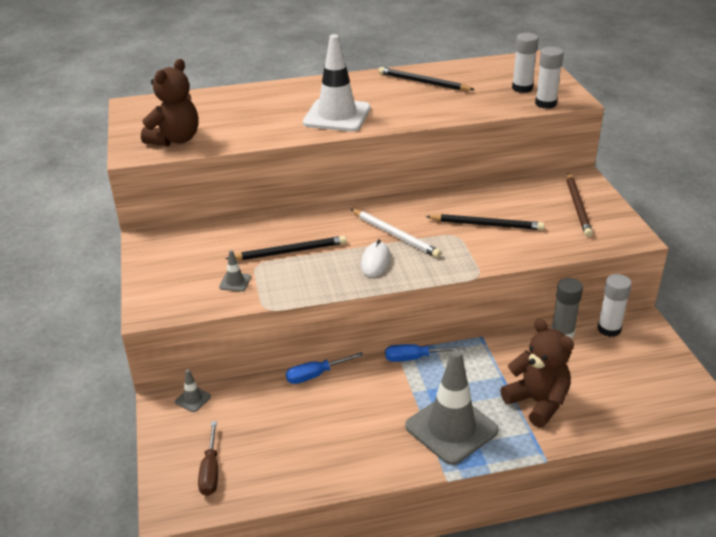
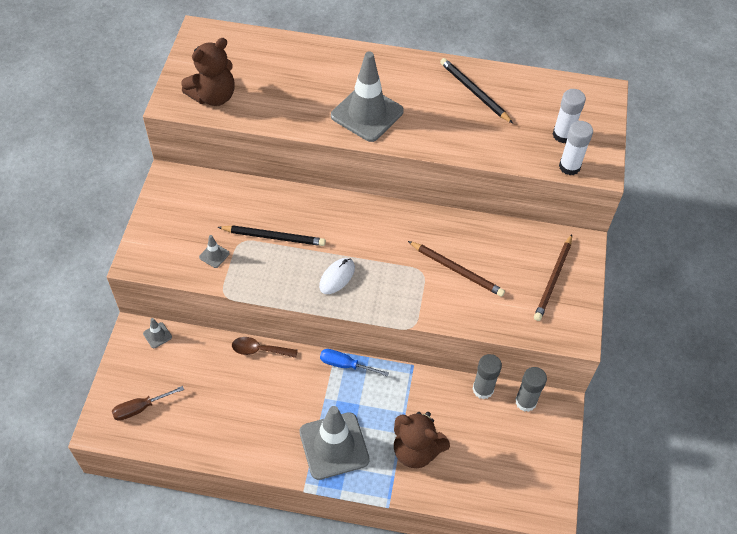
camera: 20 degrees right, 20 degrees up
brown screwdriver [198,421,218,496] -> brown screwdriver turned 45 degrees clockwise [112,386,184,421]
blue screwdriver [286,352,364,384] -> brown spoon [232,337,298,358]
white traffic cone [303,34,371,132] -> grey traffic cone [331,52,404,142]
white pencil [351,209,441,258] -> none
black pencil [426,214,545,230] -> brown pencil [408,241,505,297]
brown teddy bear [500,319,574,428] -> brown teddy bear turned 135 degrees clockwise [394,412,450,468]
white glue stick [597,274,632,337] -> grey glue stick [515,367,547,412]

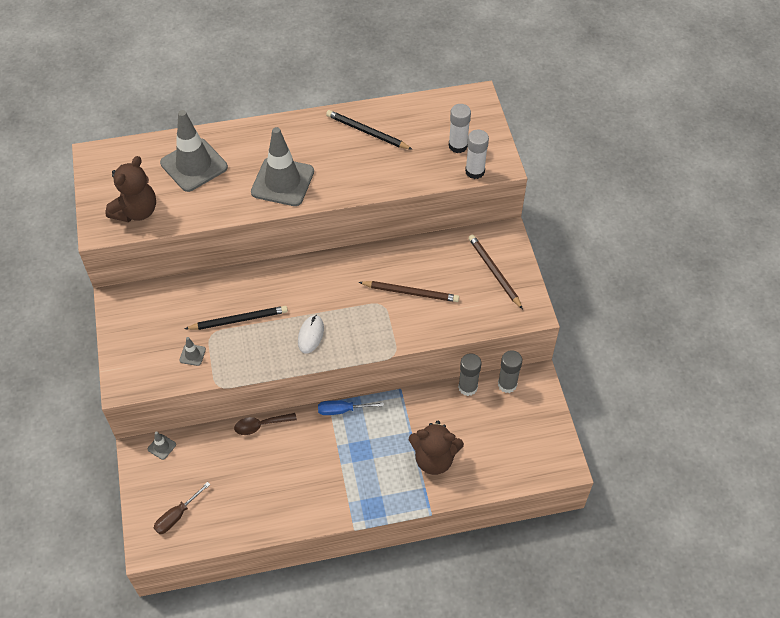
camera: 20 degrees left, 0 degrees up
grey traffic cone [299,406,370,480] -> grey traffic cone moved to [160,110,228,192]
brown pencil [534,234,572,321] -> brown pencil turned 150 degrees clockwise [468,235,523,309]

